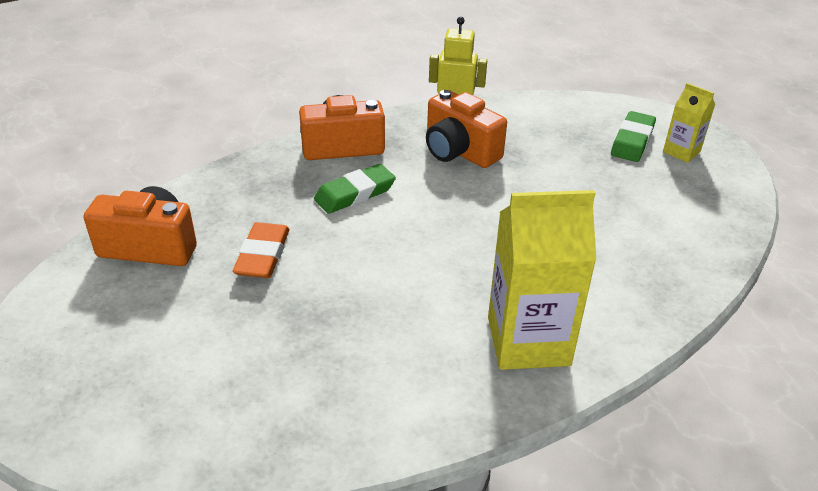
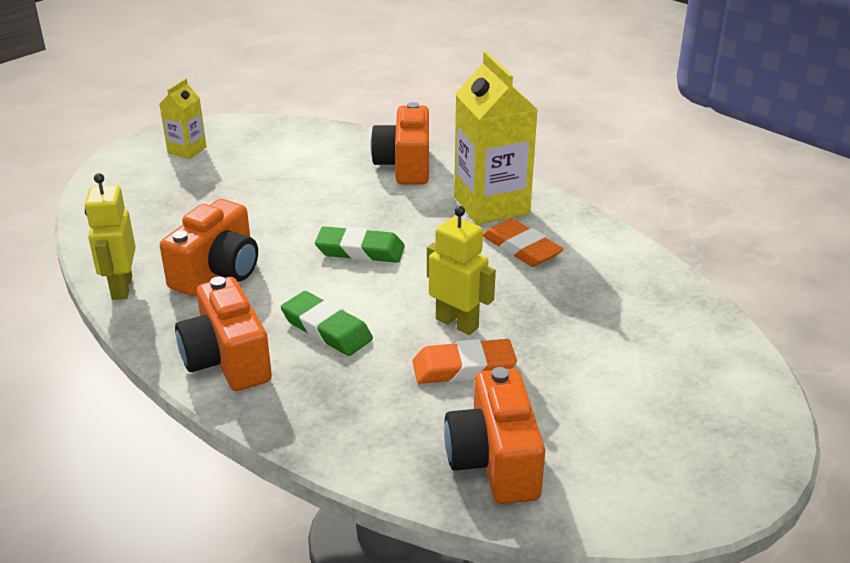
camera: 105 degrees left, 5 degrees down
green eraser [611,111,656,162] -> green eraser moved to [315,226,405,263]
none -> orange camera [371,102,429,184]
none -> yellow robot [427,206,496,335]
none -> orange eraser [483,219,564,267]

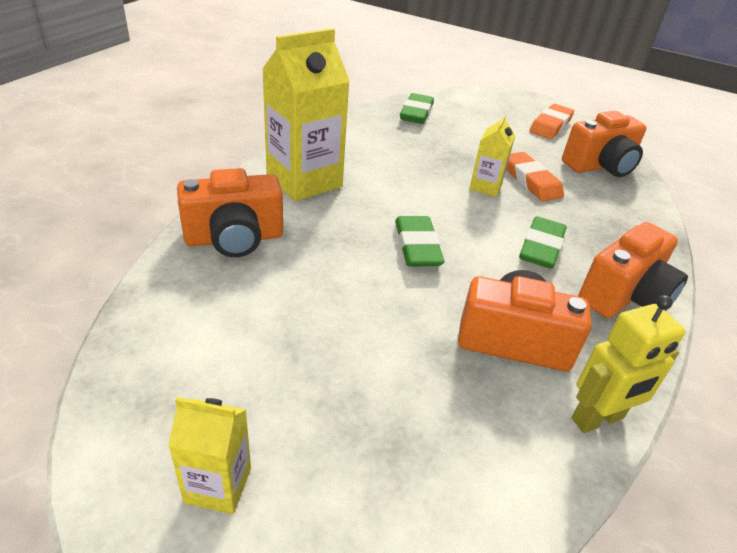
camera: 110 degrees left, 5 degrees up
yellow robot [427,206,496,335] -> yellow carton [469,114,515,197]
orange eraser [483,219,564,267] -> orange eraser moved to [530,104,574,139]
none -> green eraser [400,93,434,124]

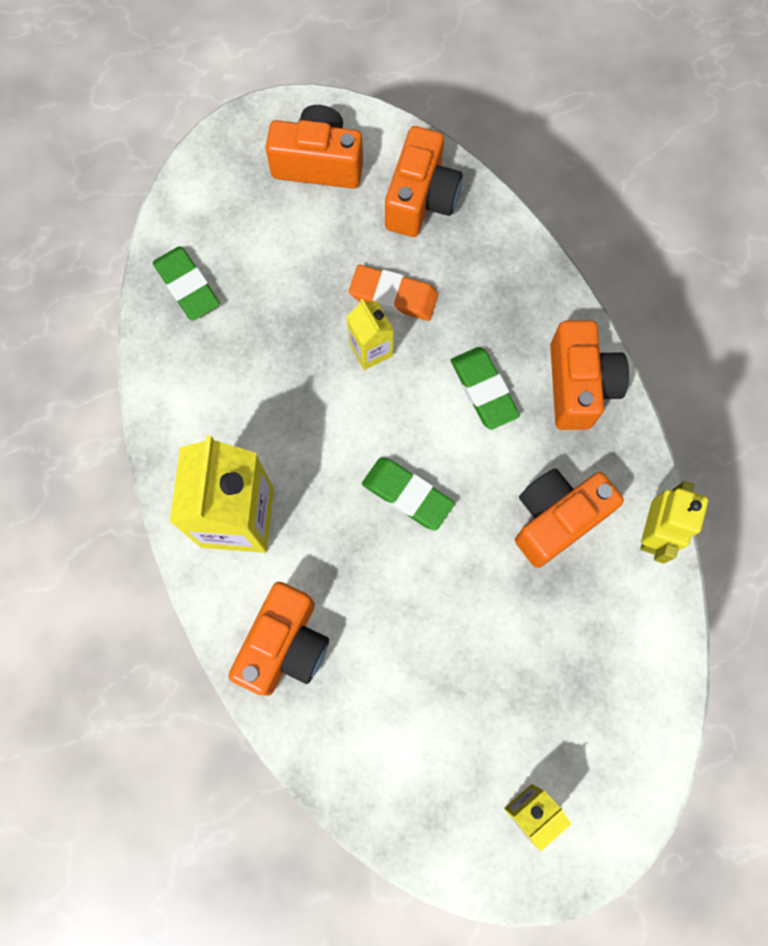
camera: 45 degrees left, 35 degrees up
orange eraser [530,104,574,139] -> orange camera [266,105,363,189]

